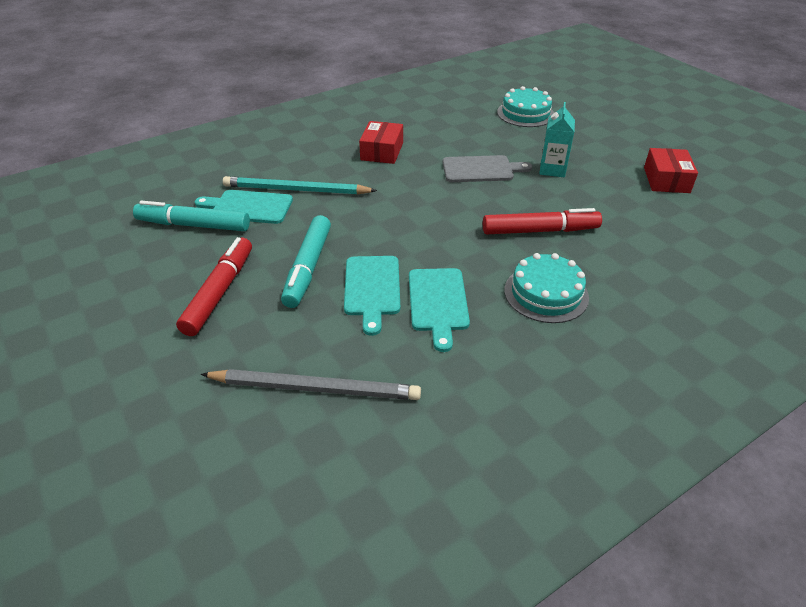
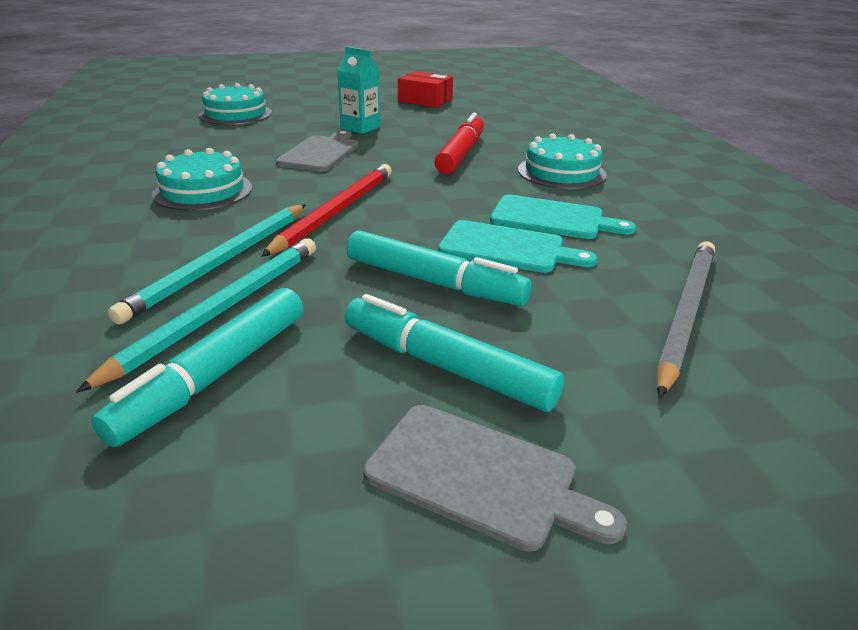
camera: 70 degrees left, 10 degrees down
red marker [176,237,252,336] -> turquoise marker [345,294,564,412]
turquoise cutting board [195,190,293,224] -> turquoise pencil [76,239,316,393]
red box [359,121,403,164] -> turquoise cake [152,148,252,211]
none -> red pencil [261,164,392,257]
none -> grey cutting board [363,405,627,552]

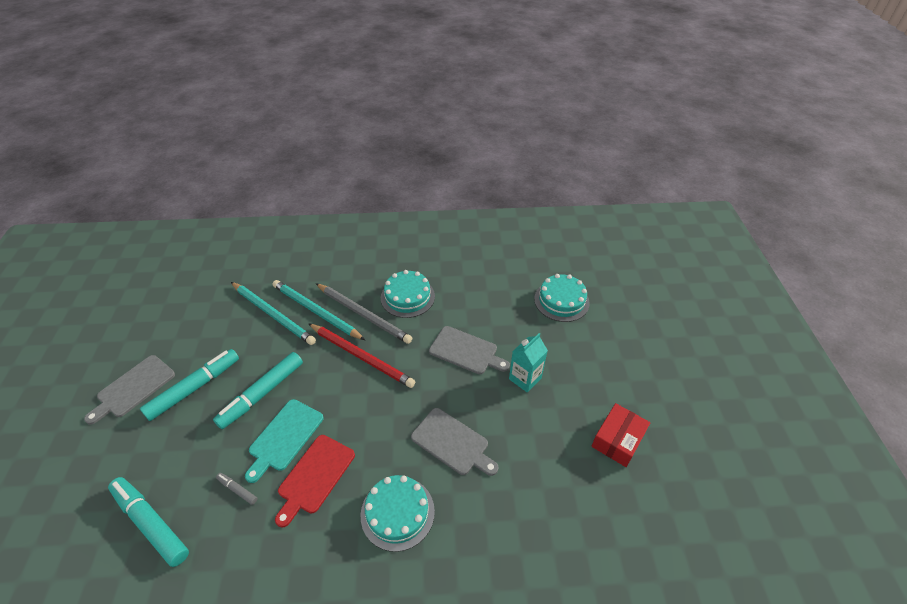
camera: 100 degrees right, 15 degrees up
turquoise marker [91,288,303,447] -> turquoise marker moved to [108,477,189,567]
red marker [434,113,484,174] -> grey cutting board [411,408,498,476]
turquoise cutting board [490,194,636,239] -> red cutting board [275,435,355,527]
grey pencil [656,241,715,398] -> grey pencil moved to [316,283,412,344]
none -> grey marker [216,473,258,505]

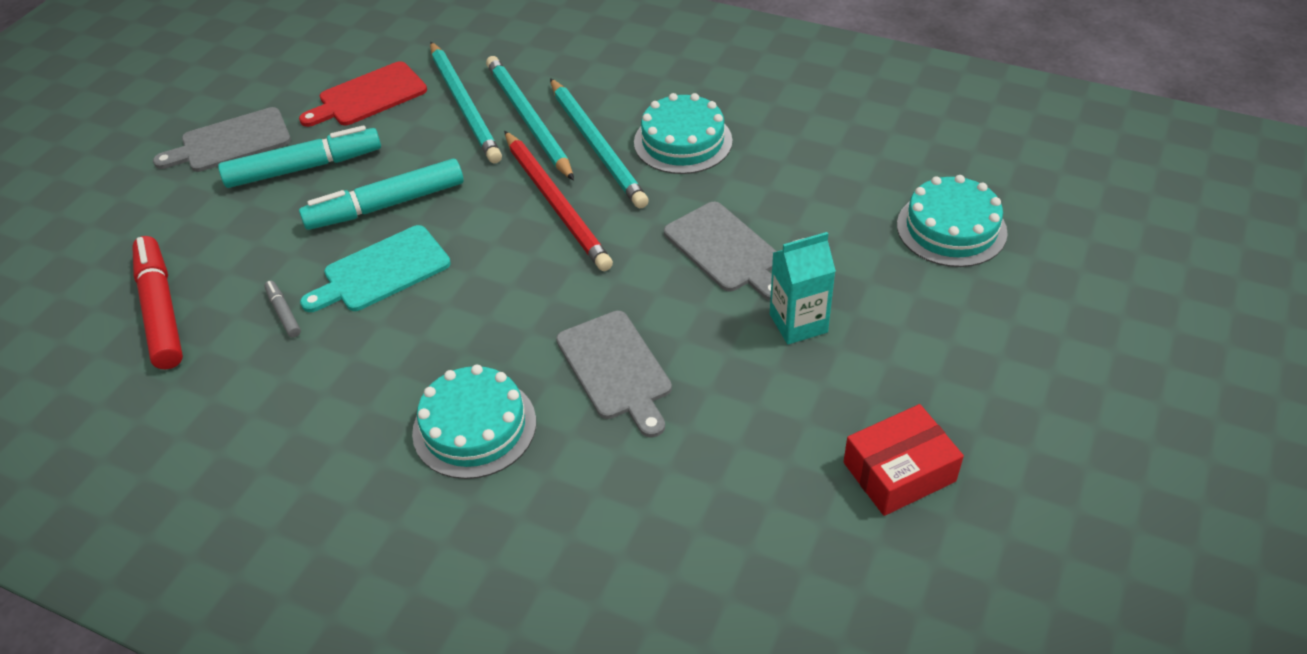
camera: 30 degrees right, 0 degrees up
turquoise marker [108,477,189,567] -> red marker [132,236,183,369]
red cutting board [275,435,355,527] -> red cutting board moved to [299,61,427,127]
grey pencil [316,283,412,344] -> turquoise pencil [550,78,649,208]

